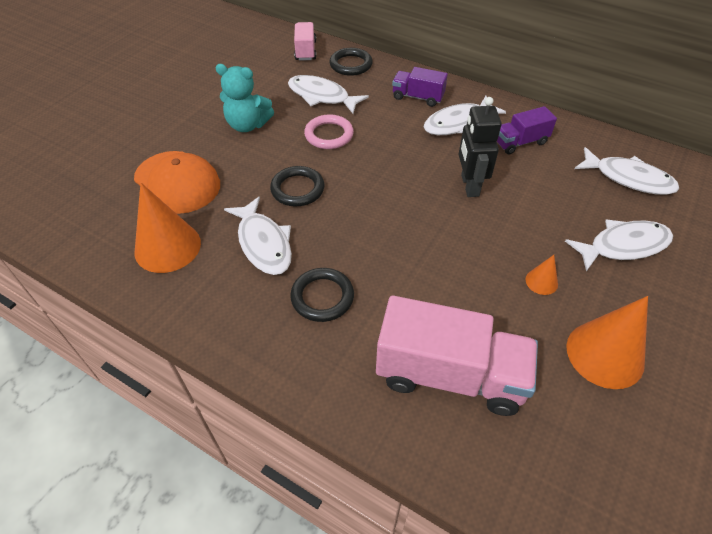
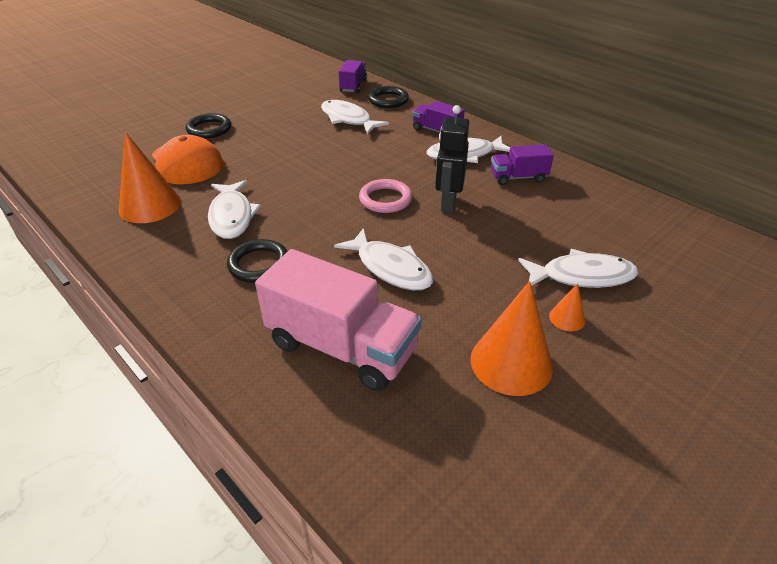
camera: 15 degrees right, 10 degrees down
turquoise teddy bear [216,64,274,132] -> none
black ring [270,166,324,206] -> black ring moved to [186,113,231,139]
pink truck [294,22,316,61] -> purple truck [339,60,367,93]
pink ring [304,114,354,149] -> pink ring moved to [359,179,412,213]
orange cone [526,255,558,295] -> orange cone moved to [549,283,585,331]
white fish [575,147,679,195] -> white fish moved to [334,228,433,290]

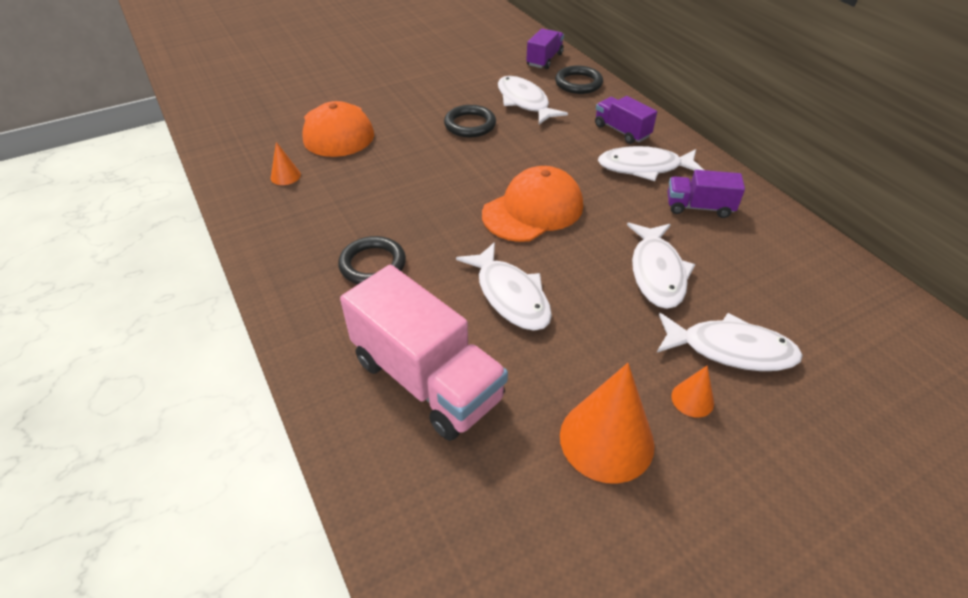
camera: 15 degrees right, 5 degrees up
orange cone [119,132,181,223] -> orange cone [271,142,301,185], size x0.47
black ring [186,113,231,139] -> black ring moved to [444,105,496,138]
white fish [208,180,261,239] -> white fish moved to [627,223,695,309]
pink ring [359,179,412,213] -> orange cap [482,166,583,242]
black robot [435,105,469,213] -> none

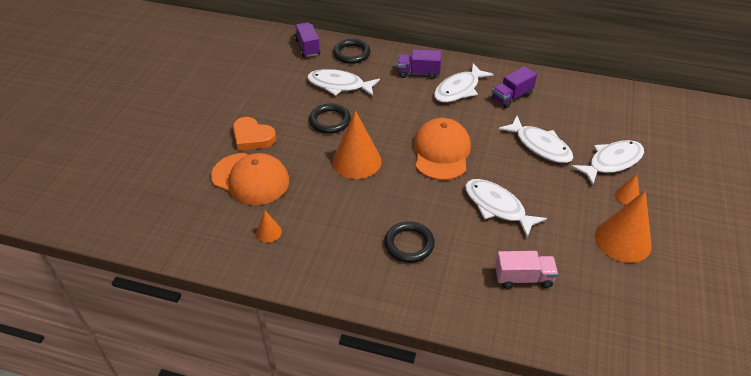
camera: 45 degrees left, 0 degrees up
pink truck [340,265,508,441] -> pink truck [495,251,558,289], size x0.53
white fish [456,242,552,331] -> white fish turned 150 degrees counterclockwise [465,179,547,238]
none -> orange heart [233,117,276,151]
none -> orange cone [332,111,381,179]

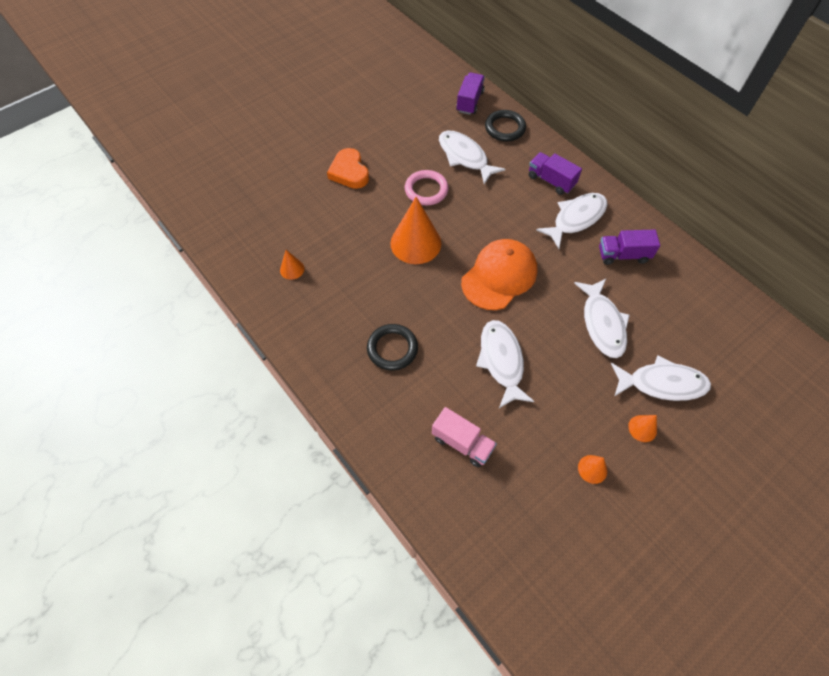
camera: 35 degrees right, 15 degrees up
orange cap [211,153,289,205] -> none
black ring [309,104,351,134] -> pink ring [405,170,449,205]
white fish [434,63,494,102] -> white fish turned 150 degrees clockwise [536,193,607,249]
orange cone [595,190,652,263] -> orange cone [578,455,607,484], size x0.47

